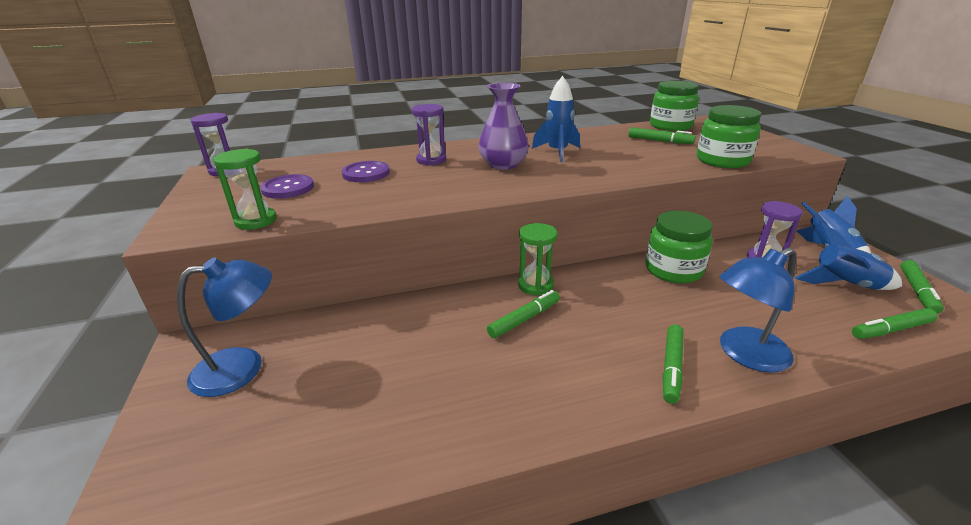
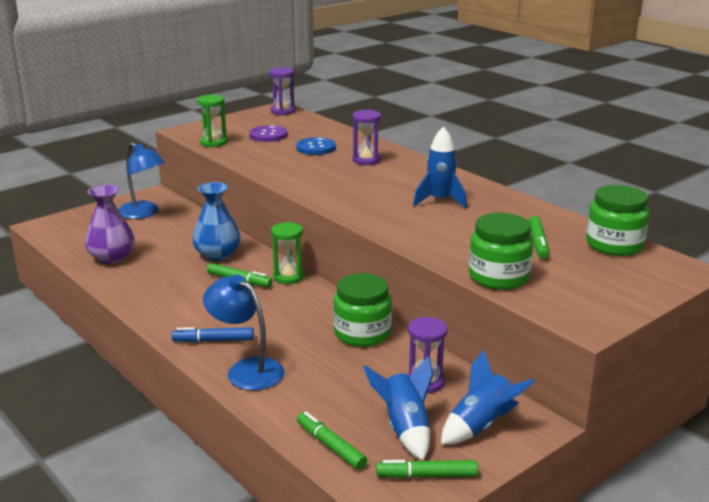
camera: 65 degrees right, 5 degrees down
purple button [342,161,390,182] -> blue button [296,137,336,155]
purple vase [478,83,529,170] -> purple vase moved to [85,185,135,264]
green marker [663,325,684,404] -> blue marker [172,327,254,342]
none -> blue vase [192,182,241,261]

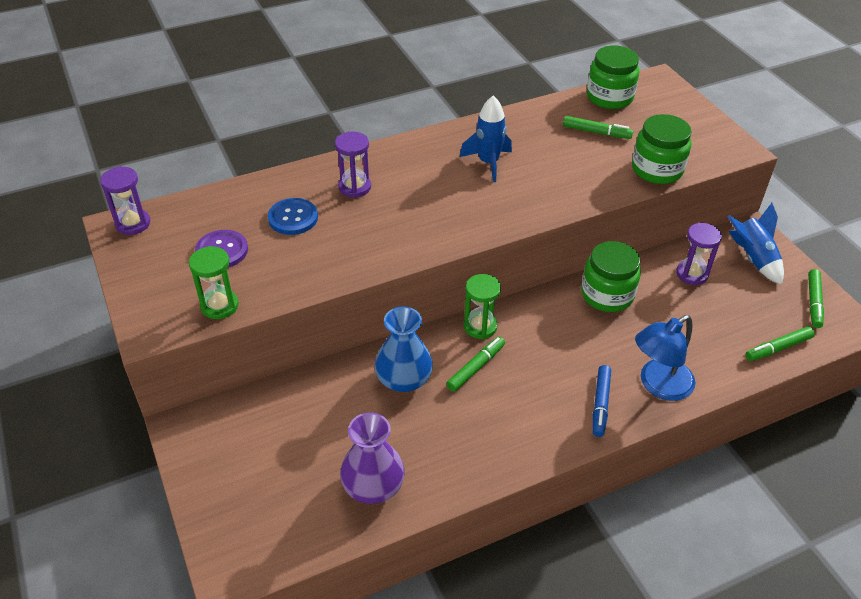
camera: 75 degrees left, 20 degrees up
blue lamp [118,142,165,219] -> none
blue rocket [363,356,433,461] -> none

